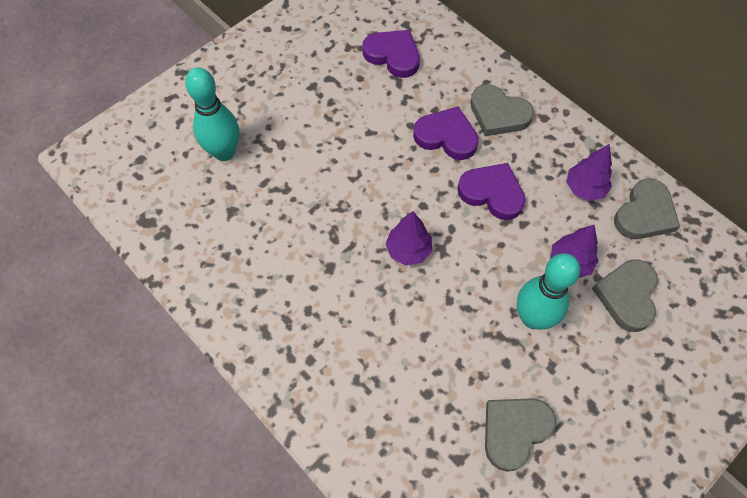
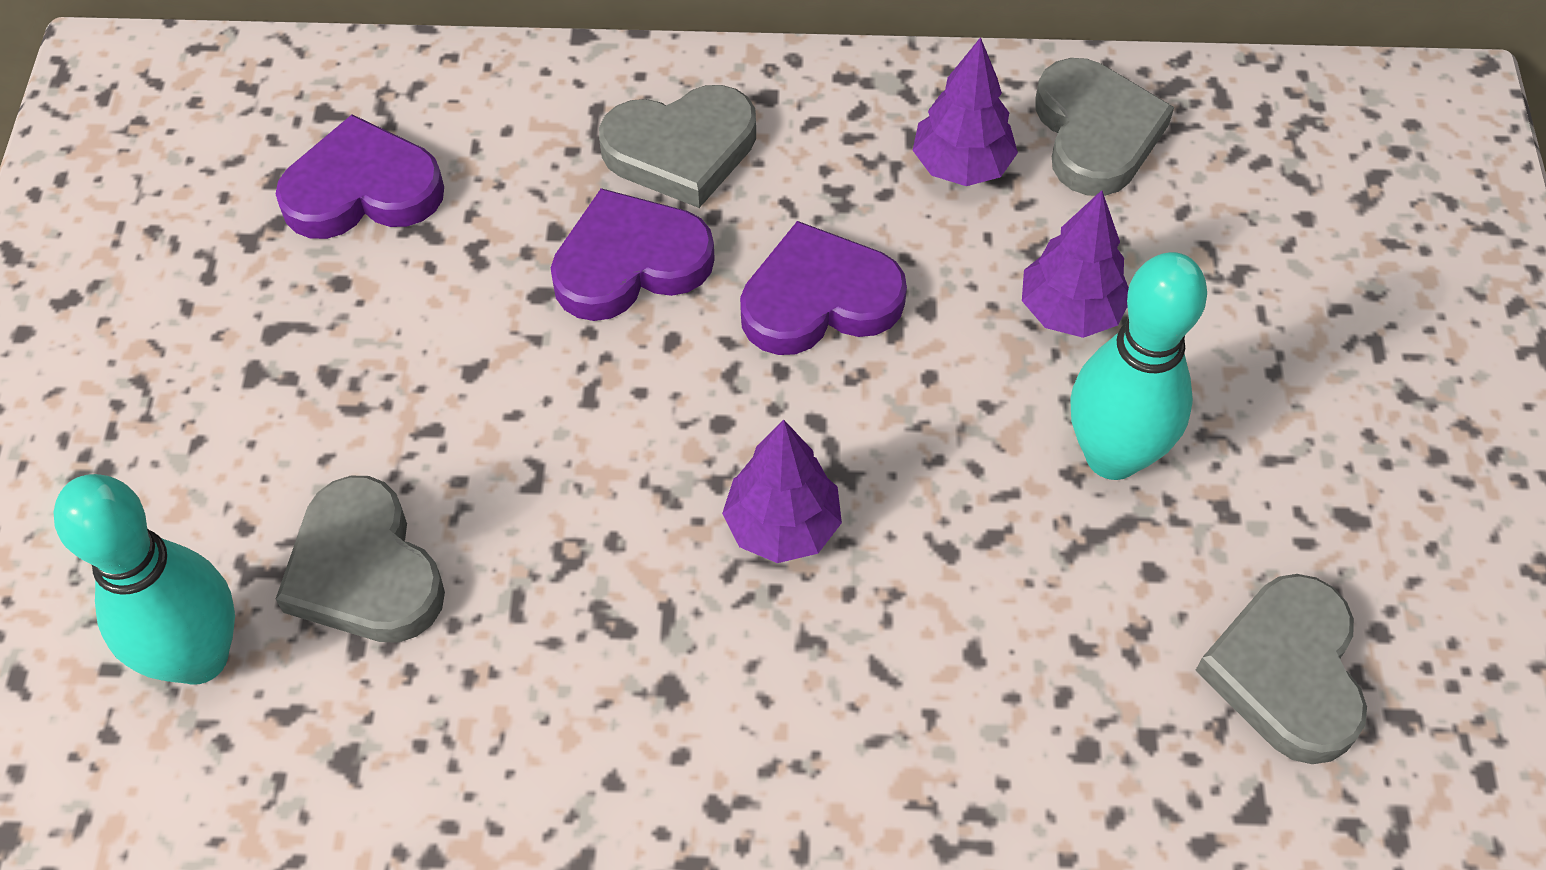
camera: 45 degrees left, 5 degrees down
grey heart [592,259,658,332] -> grey heart moved to [276,476,445,643]

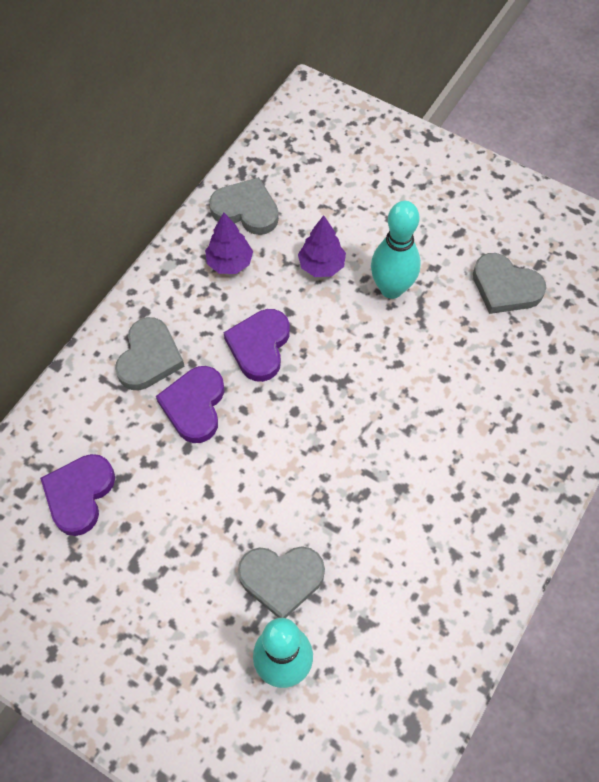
camera: 60 degrees left, 5 degrees up
purple tree [722,420,842,563] -> none

